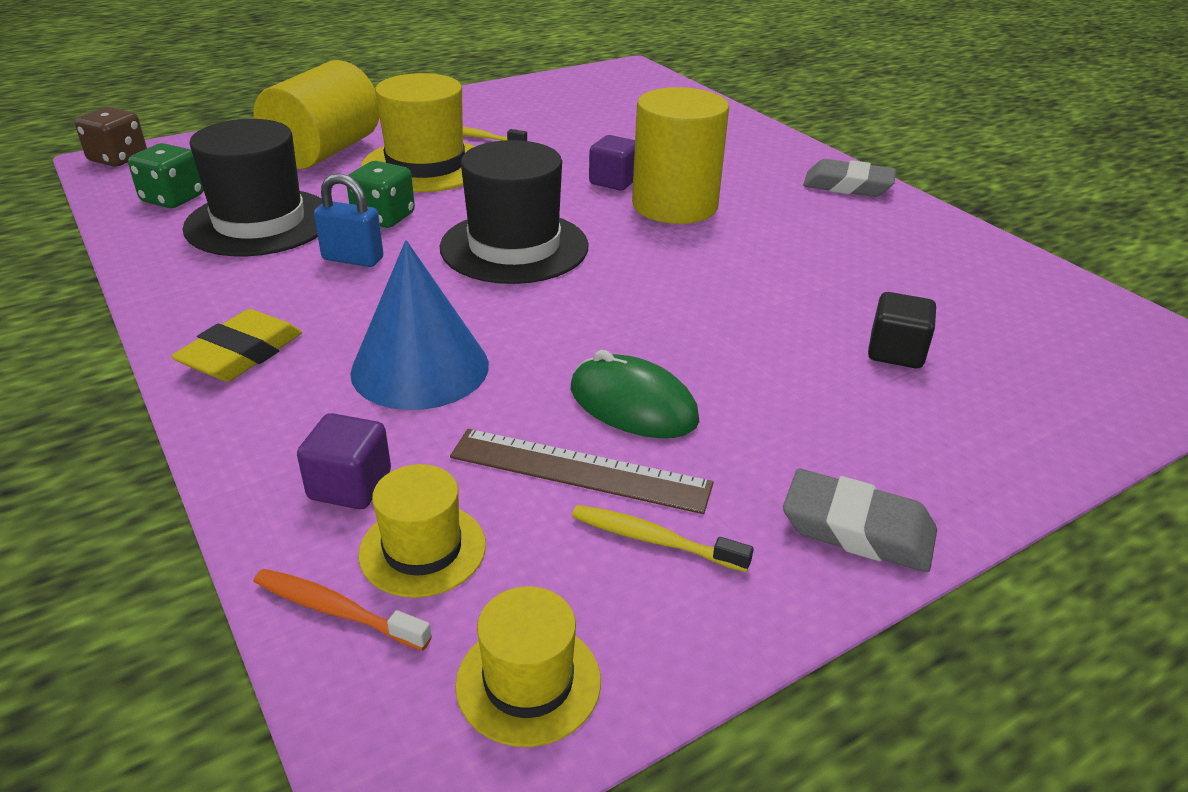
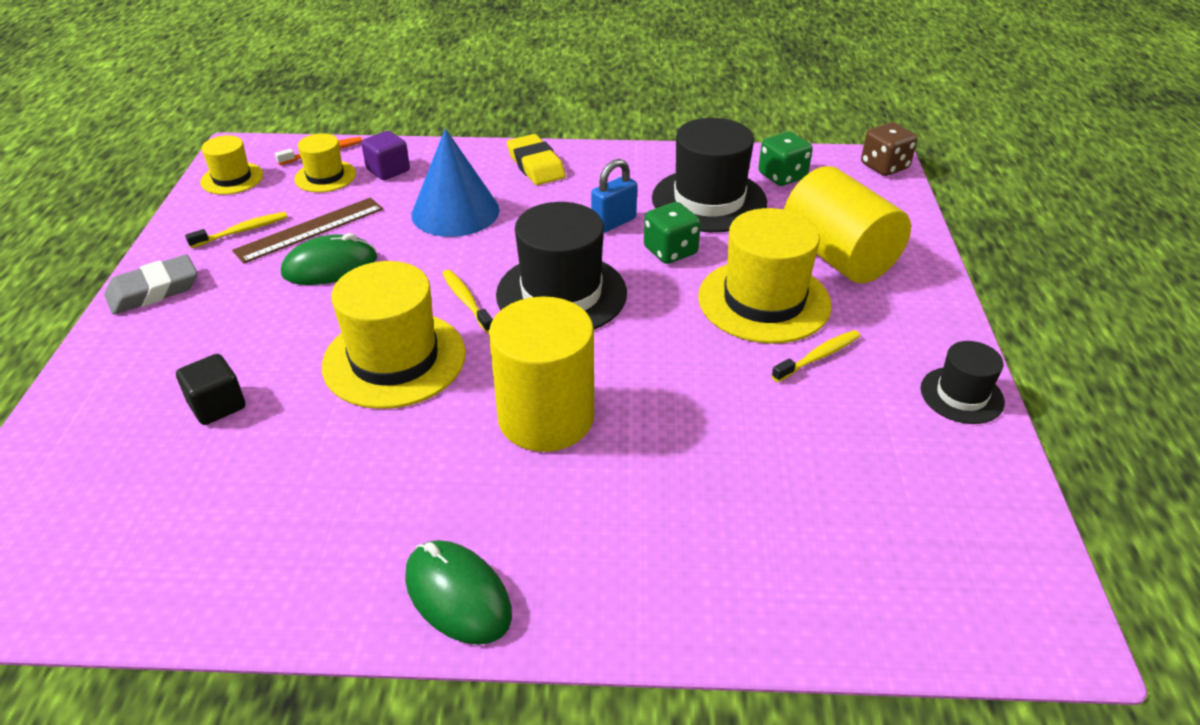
camera: 125 degrees right, 5 degrees up
purple cube [589,135,635,191] -> none
grey eraser [803,159,896,197] -> green mouse [405,540,512,645]
none -> yellow hat [322,261,466,409]
none -> yellow toothbrush [442,270,493,333]
none -> black hat [921,341,1005,424]

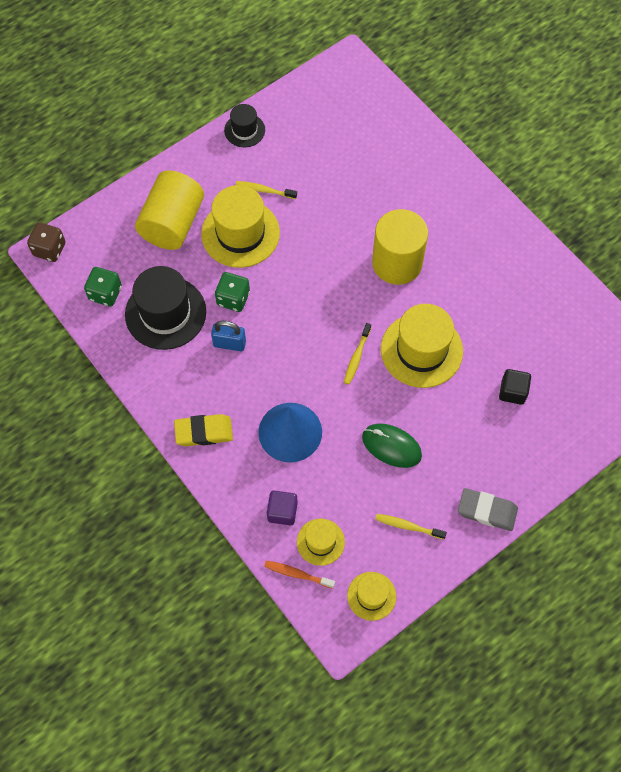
camera: 130 degrees left, 25 degrees up
brown ruler [232,198,383,264] -> none
green mouse [405,540,512,645] -> none
black hat [496,202,627,329] -> none
yellow eraser [507,134,566,185] -> yellow eraser turned 60 degrees clockwise [174,414,233,446]

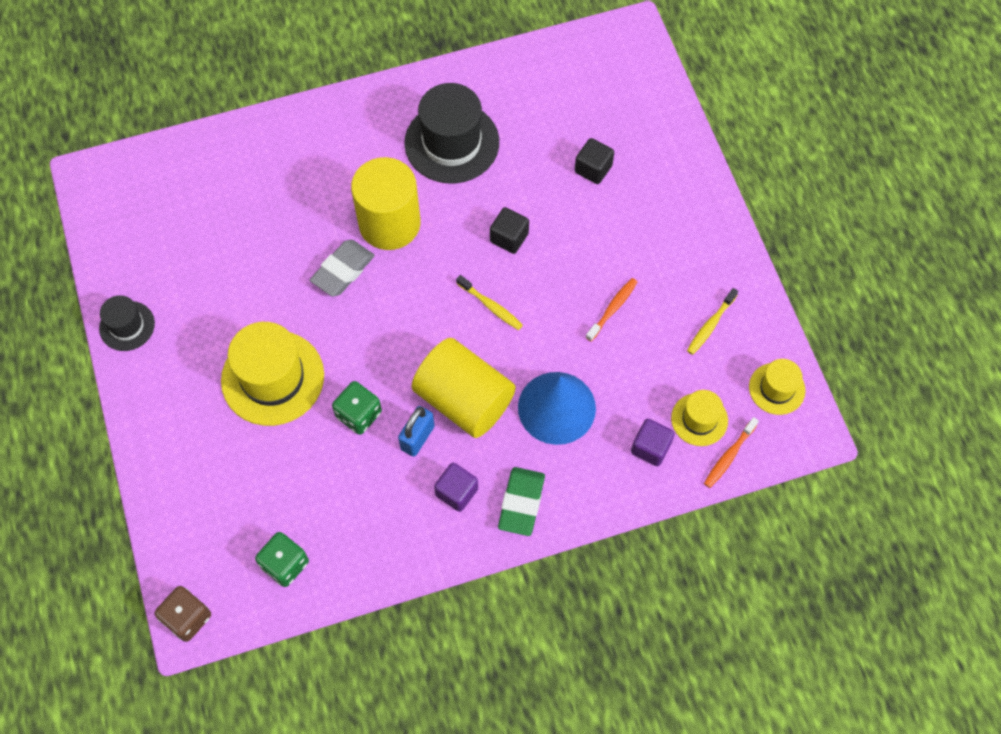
camera: 70 degrees left, 0 degrees up
black hat [125,266,206,350] -> black hat moved to [404,83,499,183]
yellow cylinder [135,170,204,250] -> yellow cylinder moved to [412,338,516,438]
yellow eraser [174,414,233,446] -> green eraser [498,467,545,536]
yellow toothbrush [236,181,297,199] -> none
green mouse [362,424,422,468] -> orange toothbrush [586,278,637,342]
yellow hat [381,304,463,388] -> black cube [490,207,529,254]
grey eraser [458,488,518,531] -> grey eraser moved to [310,240,375,297]
none -> purple cube [434,463,478,512]

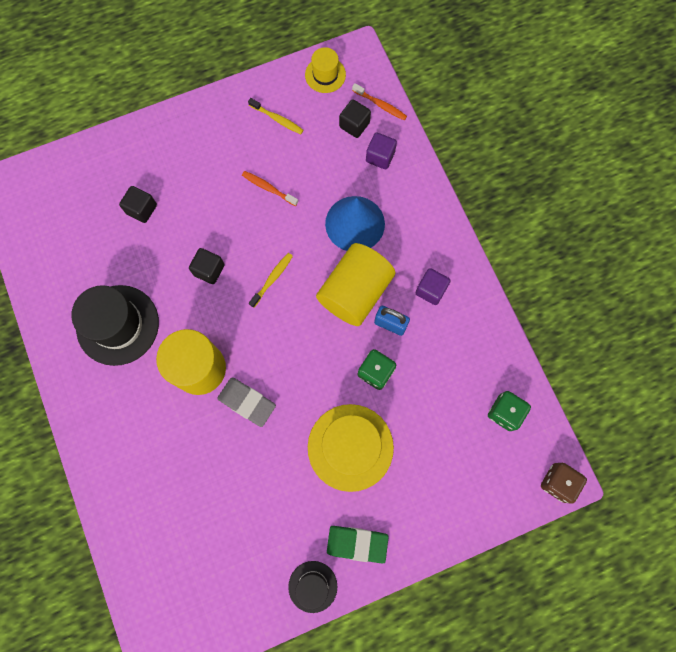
camera: 95 degrees left, 10 degrees up
green eraser [498,467,545,536] -> green eraser moved to [327,526,388,563]
yellow hat [671,390,728,446] -> black cube [339,99,371,138]

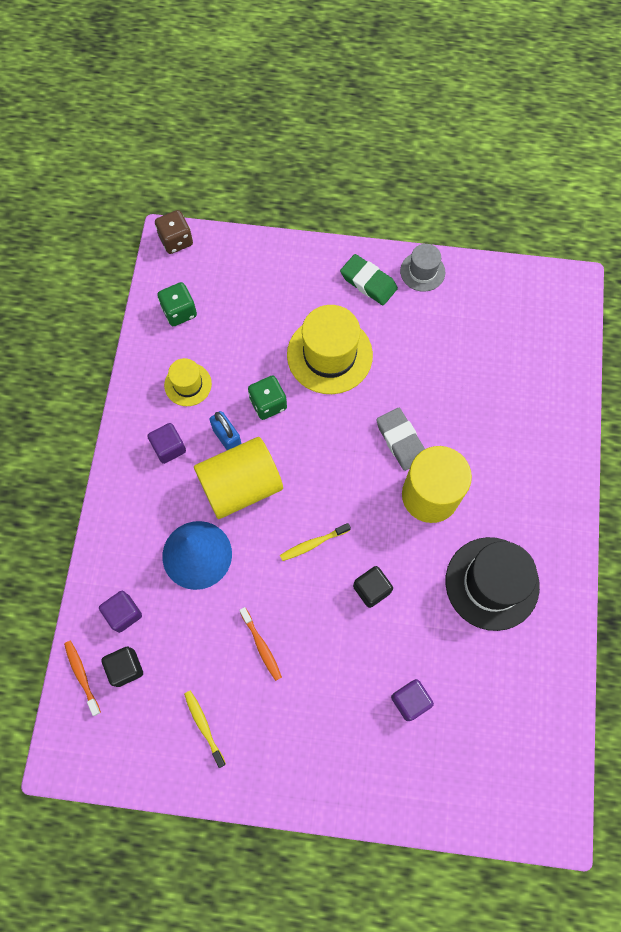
camera: 150 degrees left, 5 degrees down
black cube [119,186,157,223] -> purple cube [391,679,434,721]
black hat [288,561,338,613] -> grey hat [400,244,445,292]
yellow hat [305,47,346,93] -> yellow hat moved to [164,358,212,406]

